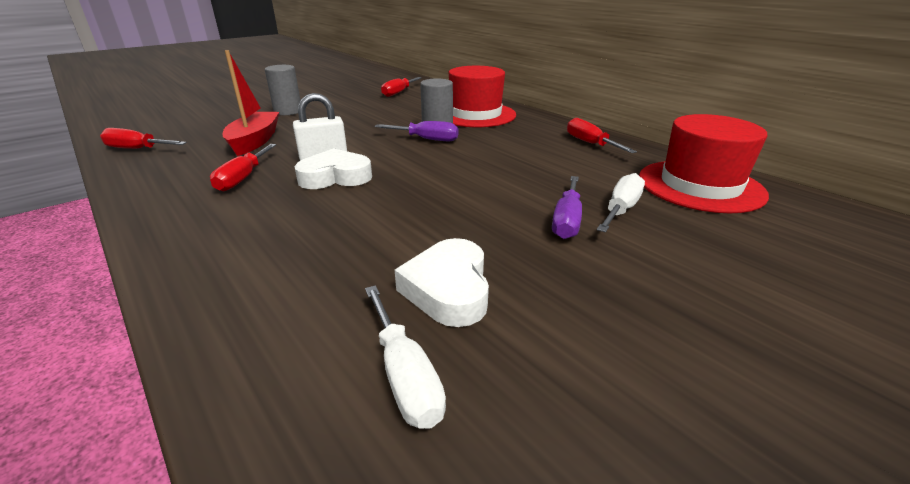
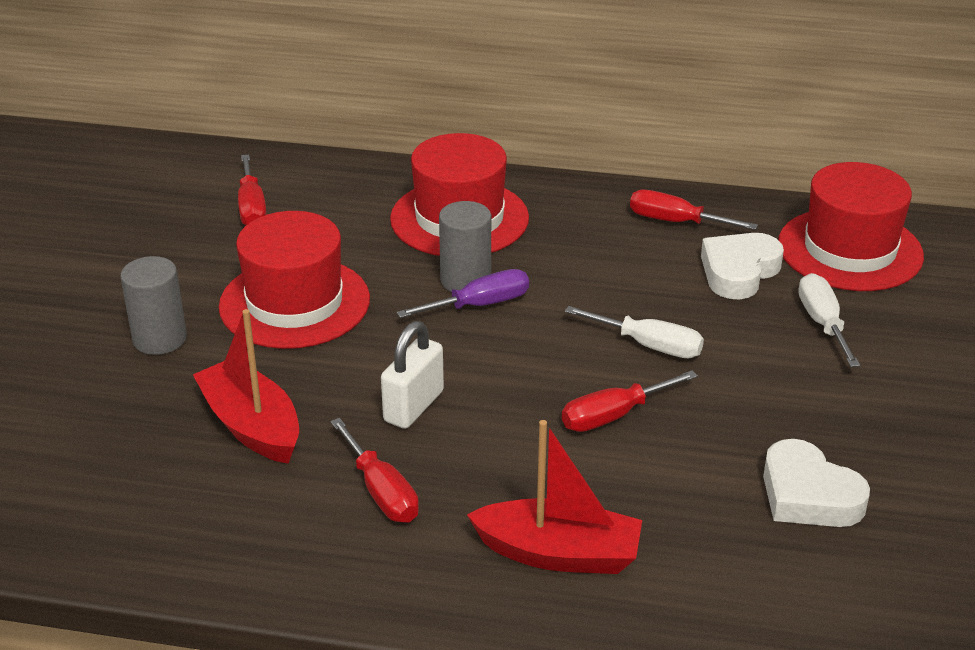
camera: 40 degrees left, 5 degrees up
red screwdriver [100,128,187,149] -> red screwdriver moved to [562,370,698,432]
white heart [294,148,372,189] -> white heart moved to [701,233,784,300]
white screwdriver [365,285,446,429] -> white screwdriver moved to [565,306,704,359]
purple screwdriver [552,176,582,239] -> none
none -> red hat [219,211,370,349]
none -> red boat [467,420,642,574]

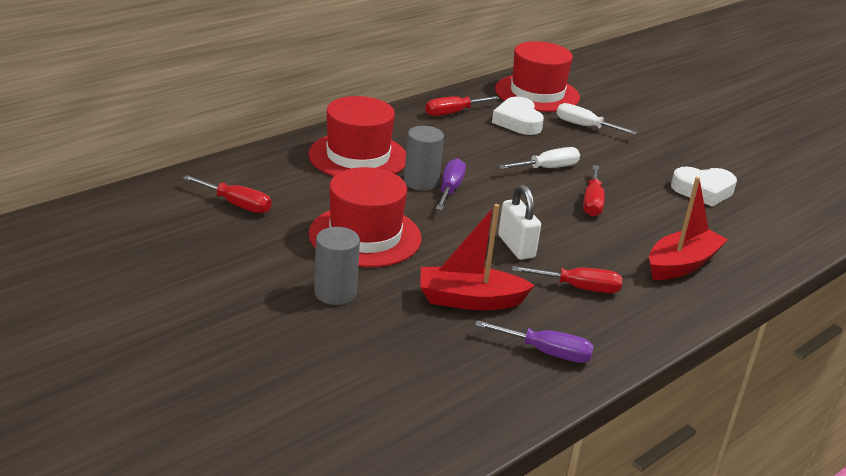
camera: 55 degrees left, 5 degrees down
none -> purple screwdriver [475,320,594,363]

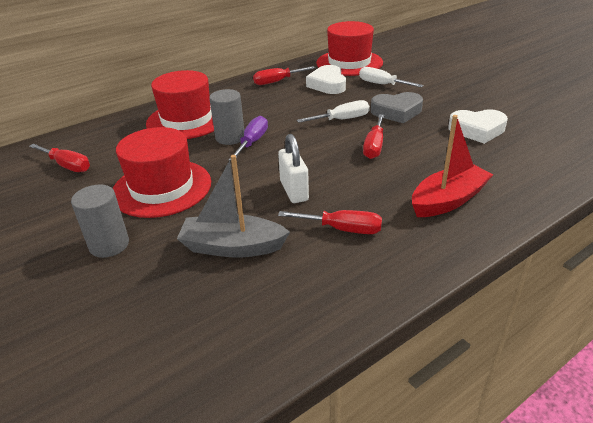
camera: 10 degrees right, 5 degrees up
red boat [420,204,535,310] -> grey boat [177,155,290,258]
purple screwdriver [475,320,594,363] -> none
none -> grey heart [371,92,423,123]

